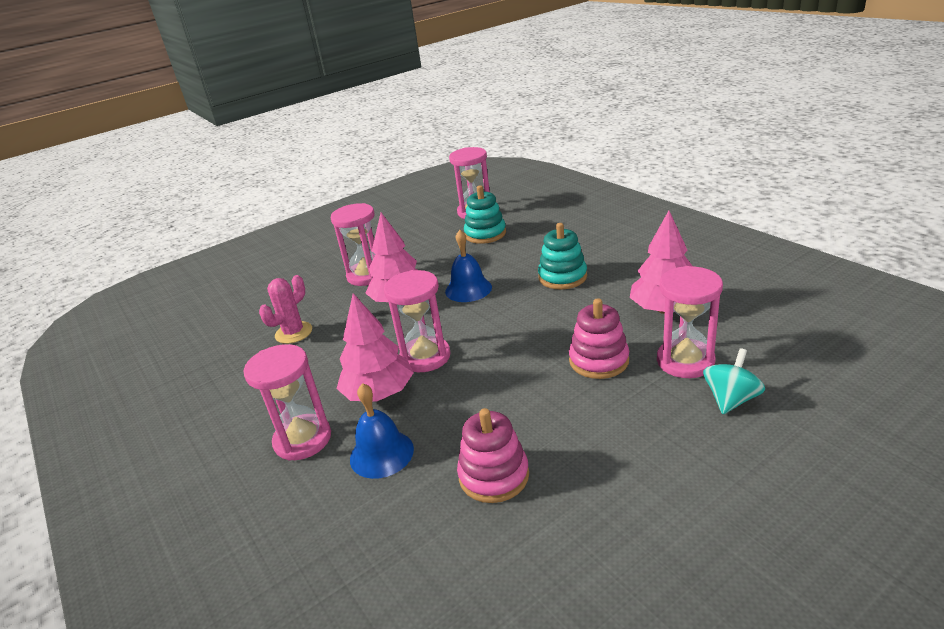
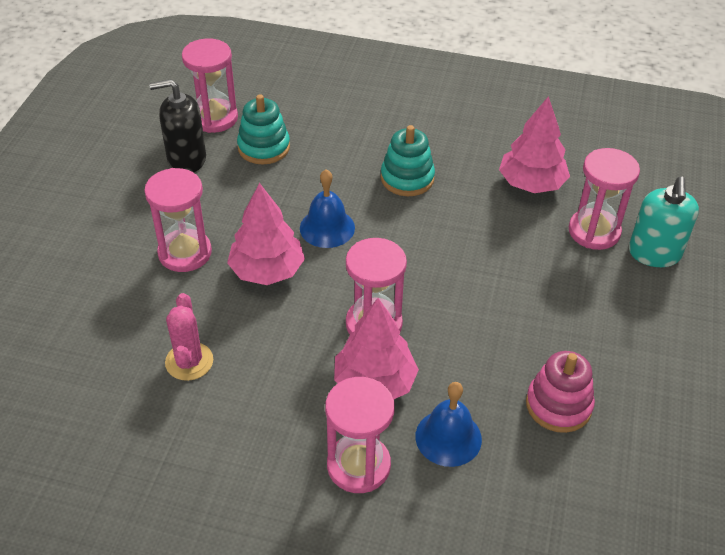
camera: 45 degrees left, 15 degrees up
pink stacking toy [569,298,629,379] -> none
turquoise spinning top [703,348,765,414] -> turquoise soap dispenser [629,177,699,267]
none -> black soap dispenser [149,79,206,173]

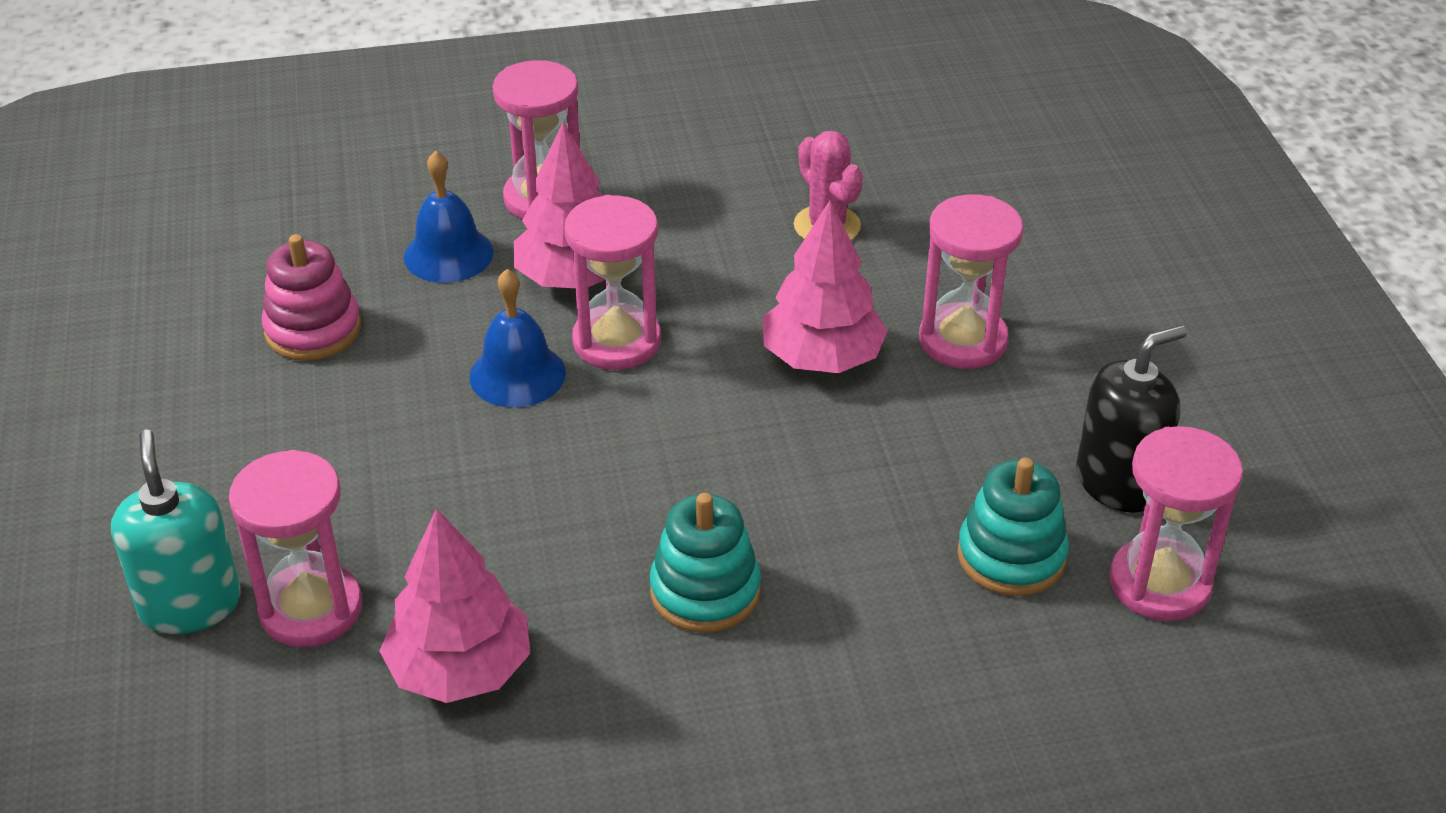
camera: 155 degrees right, 5 degrees down
blue bell [300,169,355,248] -> blue bell moved to [470,269,566,408]

